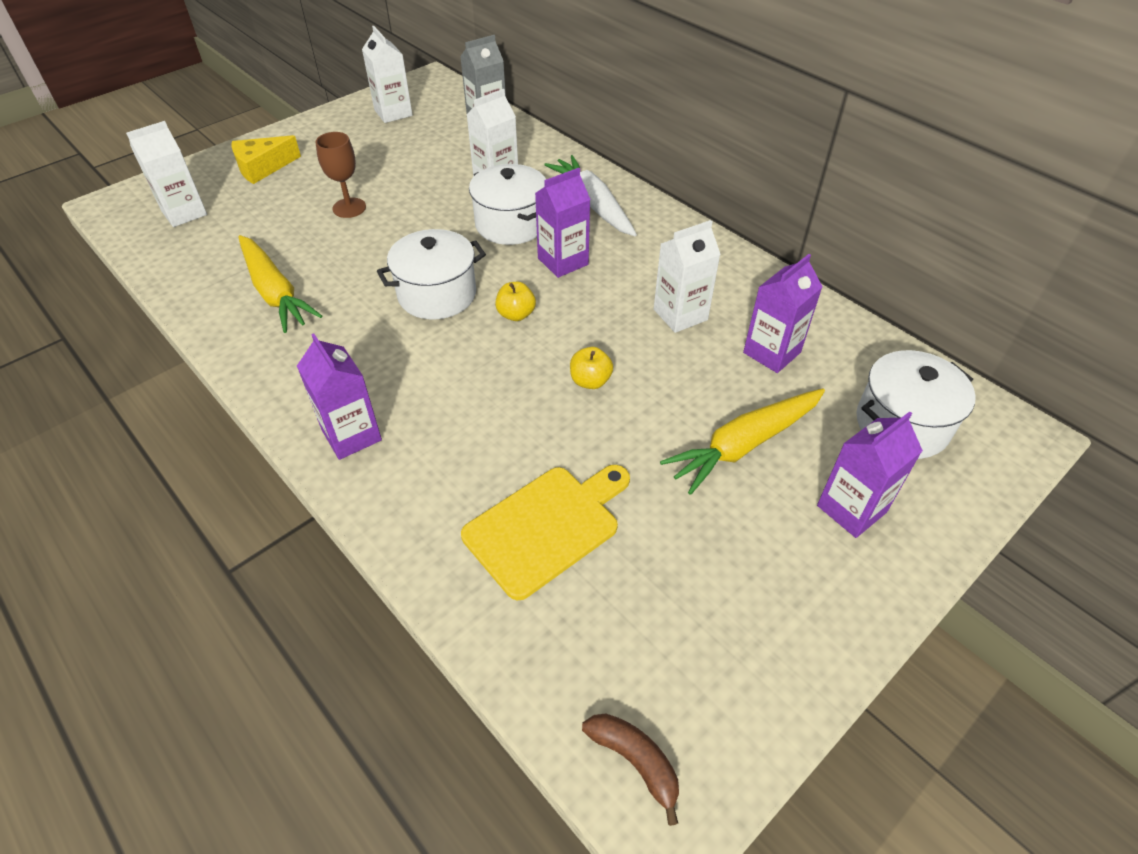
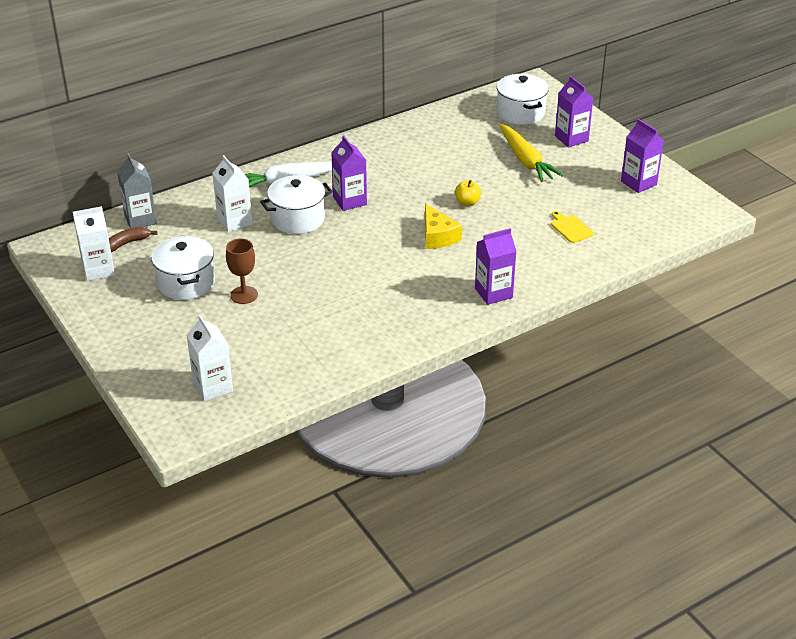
camera: 80 degrees left, 10 degrees down
yellow cheese [231,135,301,184] -> yellow cheese moved to [425,204,462,249]
yellow carrot [238,235,322,333] -> none
white pot [377,229,486,319] -> white pot moved to [151,236,215,300]
yellow cutting board [461,465,630,600] -> yellow cutting board [551,211,594,243], size x0.54
yellow apple [495,282,536,321] -> none
brown banana [582,714,679,826] -> brown banana moved to [109,227,157,252]
white carton [654,220,721,333] -> none
purple carton [743,254,823,373] -> purple carton moved to [621,119,664,193]

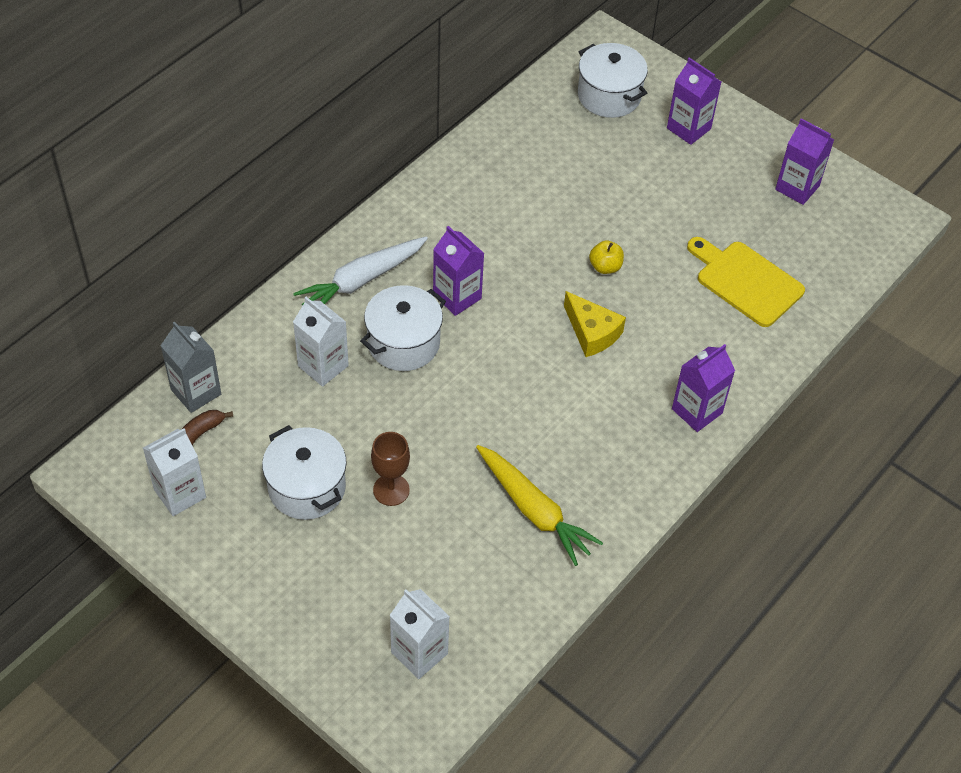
camera: 20 degrees left, 15 degrees up
yellow carrot [499,124,563,182] -> yellow carrot moved to [476,445,603,566]
yellow cutting board [551,211,594,243] -> yellow cutting board [687,237,805,327], size x1.86

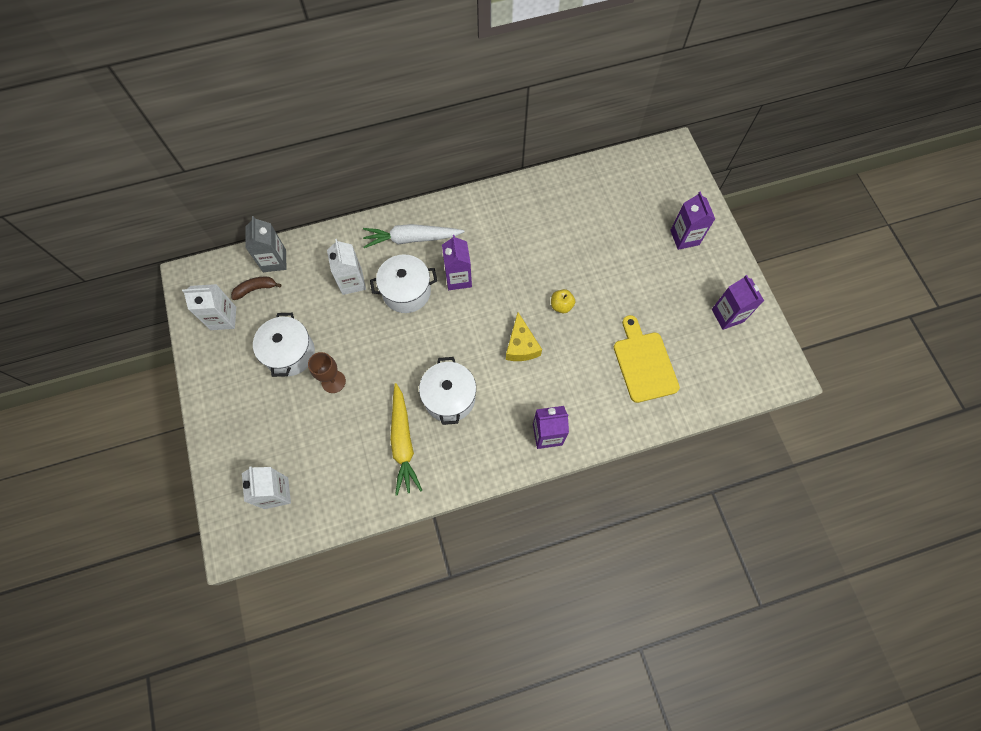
camera: 35 degrees right, 15 degrees up
white pot [578,43,648,118] -> white pot moved to [419,357,476,425]

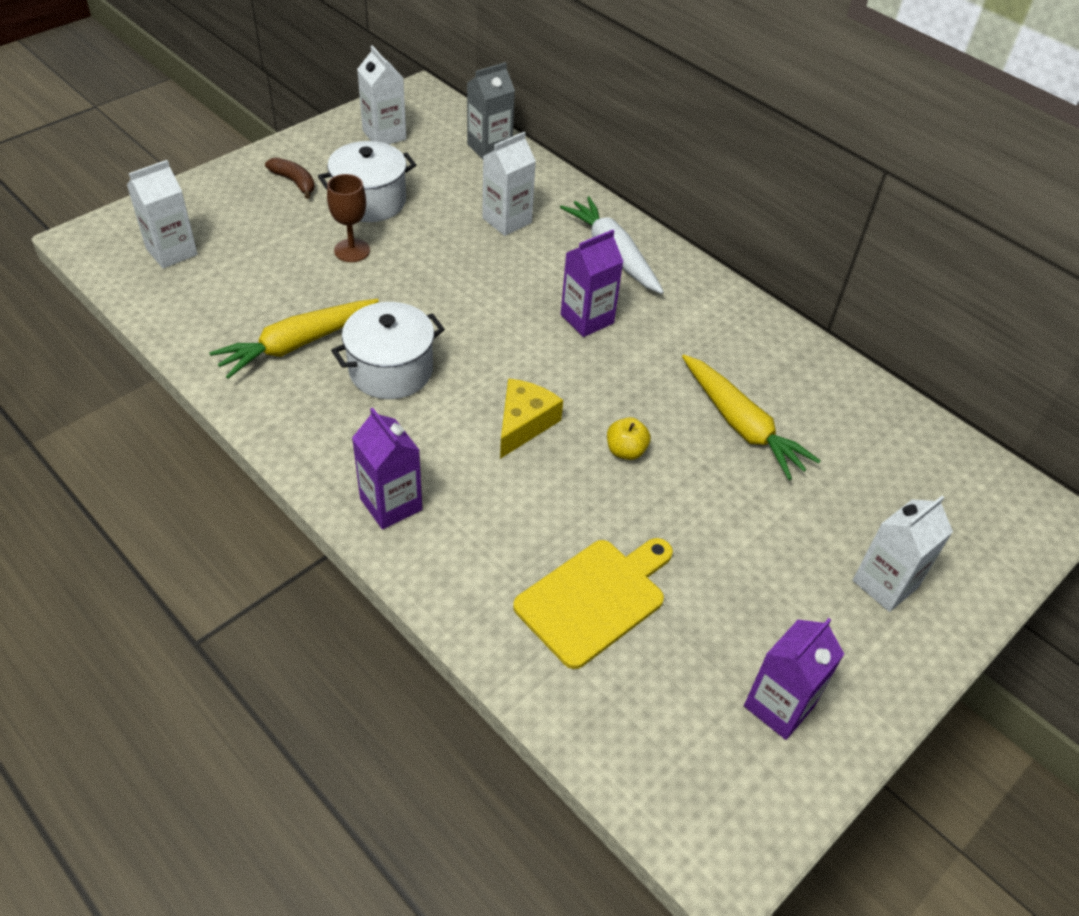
camera: 60 degrees right, 20 degrees down
brown banana [231,277,282,300] -> brown banana moved to [265,157,315,199]
white pot [370,254,437,313] -> none
yellow cheese [506,312,542,361] -> yellow cheese turned 150 degrees clockwise [500,378,563,459]
purple carton [670,191,715,250] -> white carton [853,496,953,612]
none -> yellow carrot [682,355,821,480]

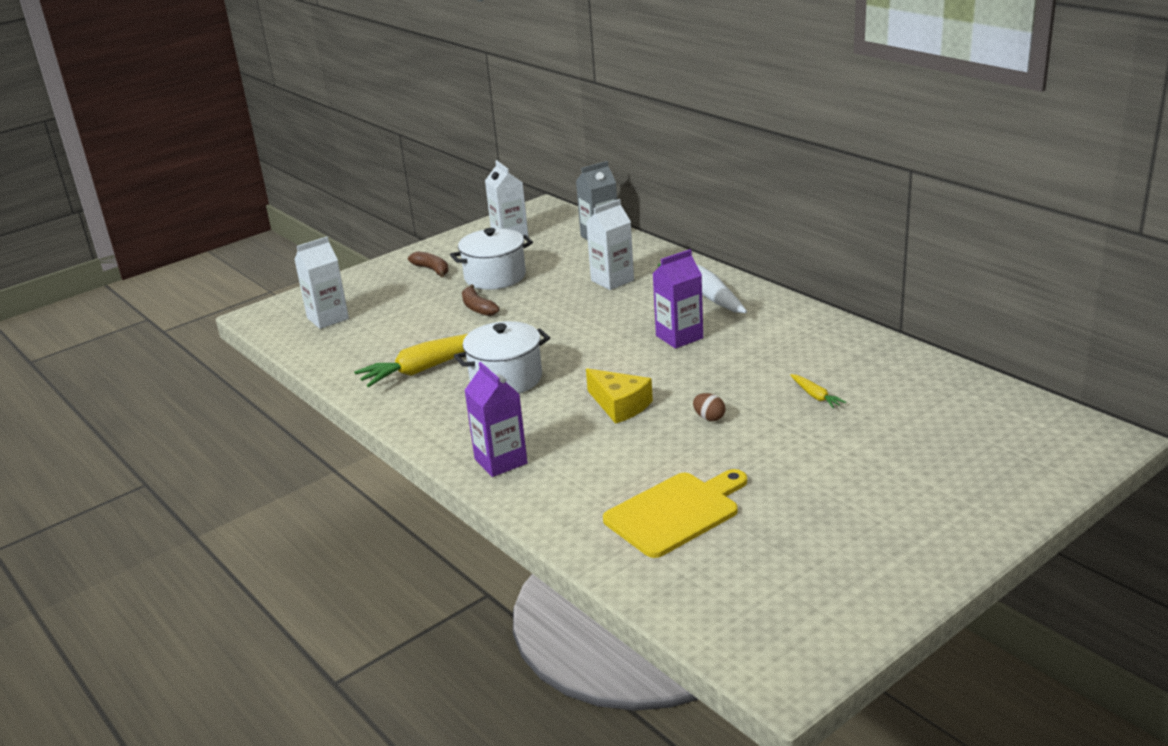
camera: 10 degrees right, 20 degrees down
brown goblet [327,174,370,262] -> brown banana [462,285,500,316]
yellow cheese [500,378,563,459] -> yellow cheese turned 105 degrees clockwise [586,368,653,424]
yellow apple [607,417,651,460] -> brown egg [693,393,726,421]
yellow carrot [682,355,821,480] -> yellow carrot [790,374,846,408], size x0.46
purple carton [744,618,844,740] -> none
white carton [853,496,953,612] -> none

